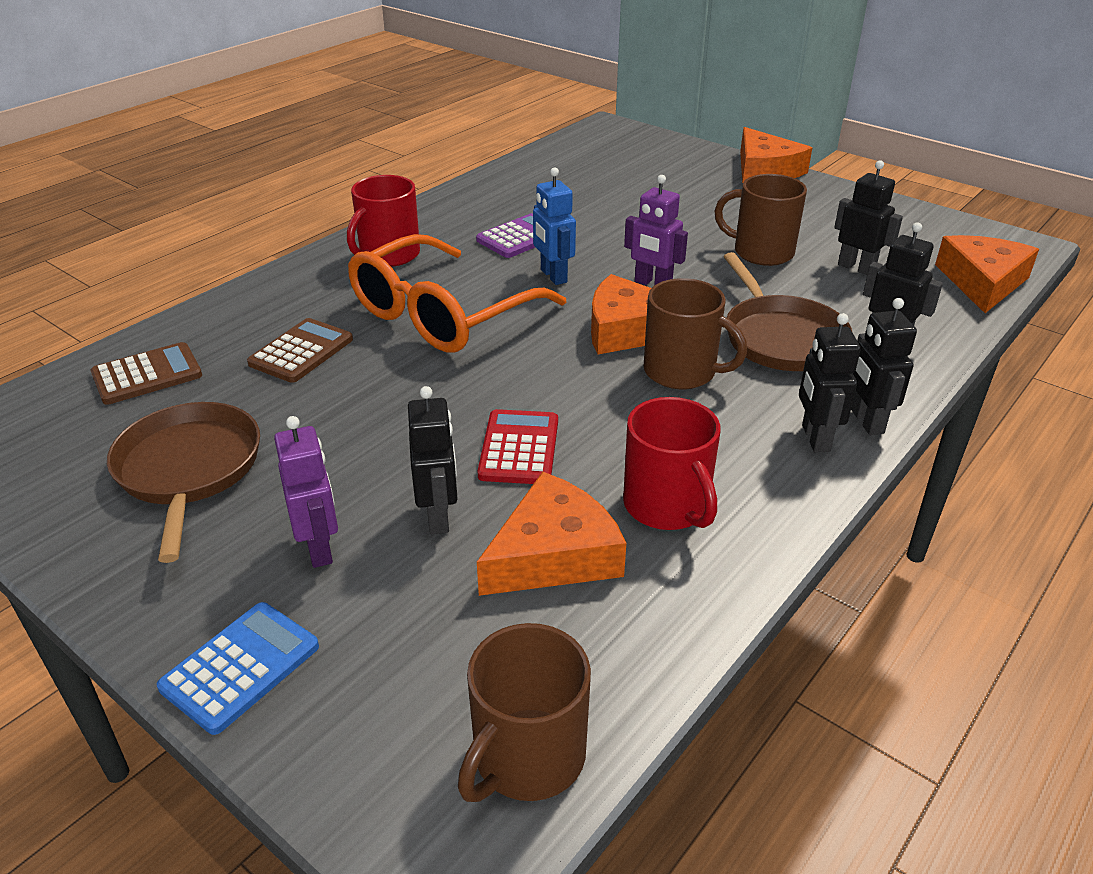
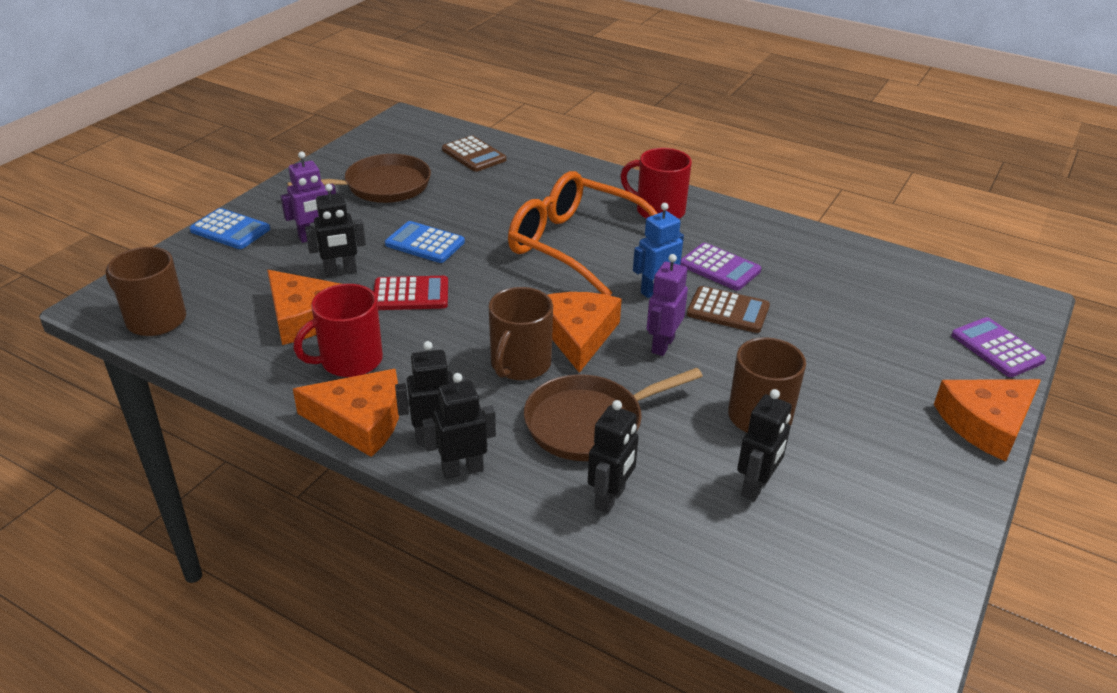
camera: 80 degrees right, 0 degrees up
brown calculator [247,318,353,383] -> brown calculator moved to [687,286,770,333]
orange cheese [935,235,1039,313] -> orange cheese moved to [293,369,399,457]
none -> blue calculator [385,221,465,263]
none -> purple calculator [951,317,1046,377]

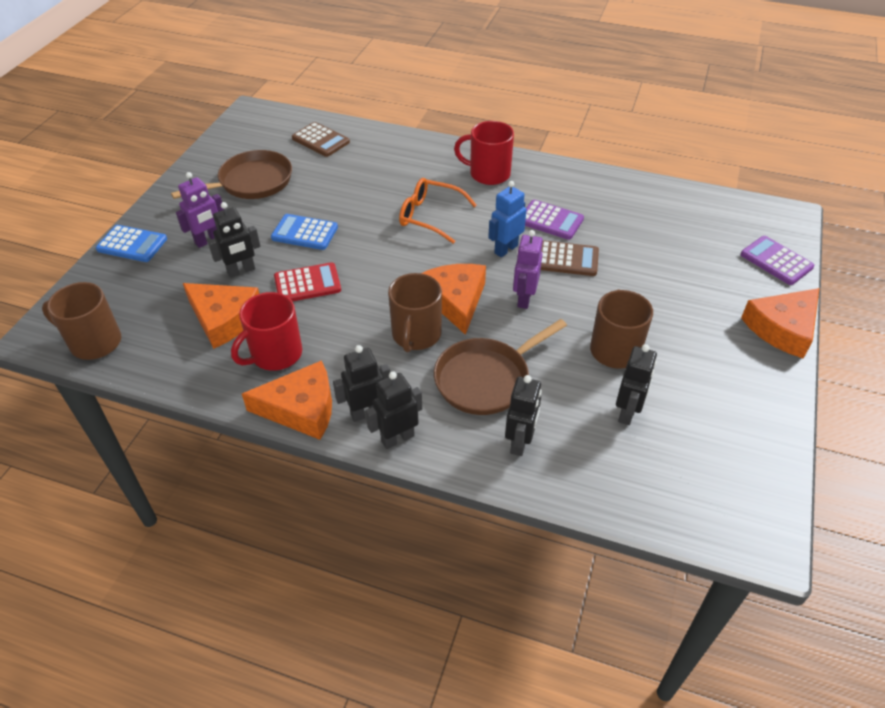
camera: 10 degrees left, 10 degrees up
orange glasses [508,171,658,296] -> orange glasses [399,178,477,244], size x0.60

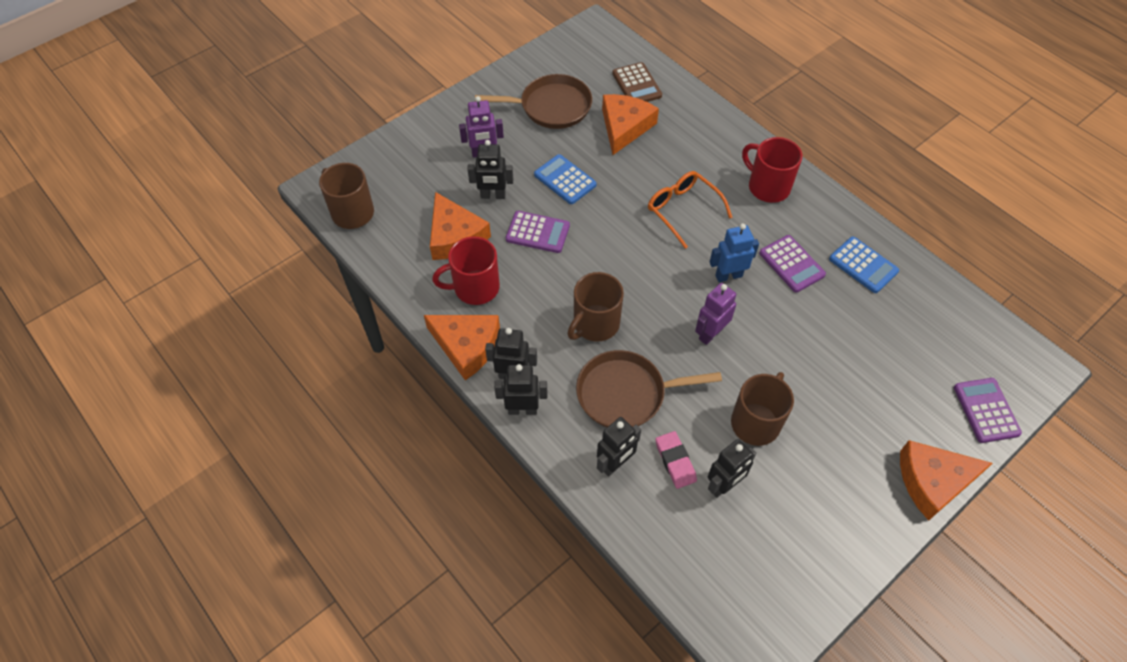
camera: 30 degrees right, 10 degrees up
blue calculator [96,225,167,262] -> blue calculator moved to [829,237,899,293]
red calculator [274,262,341,301] -> purple calculator [506,211,570,253]
orange cheese [422,264,486,335] -> orange cheese moved to [602,94,659,155]
brown calculator [541,240,599,276] -> none
none -> pink eraser [655,431,697,489]

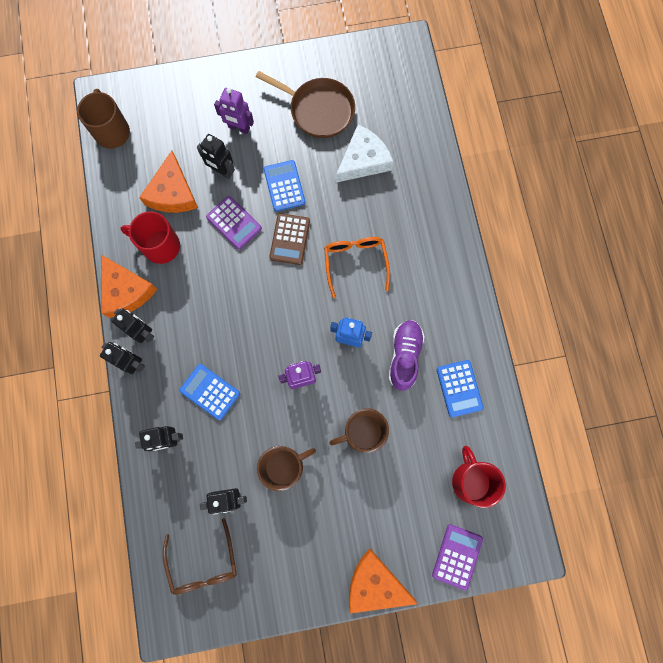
camera: 30 degrees right, 20 degrees up
brown mug [567,272,624,342] -> brown mug moved to [329,408,389,453]
brown pan [576,350,722,427] -> blue calculator [179,364,240,420]
orange cheese [602,94,659,155] -> white cheese [336,125,393,183]
brown calculator [612,62,662,102] -> brown calculator moved to [269,213,310,265]
pink eraser [655,431,697,489] -> none
red mug [742,137,802,203] -> red mug moved to [452,446,506,508]
purple calculator [759,235,826,293] -> purple shoe [389,320,425,391]
none -> brown glasses [163,518,237,595]

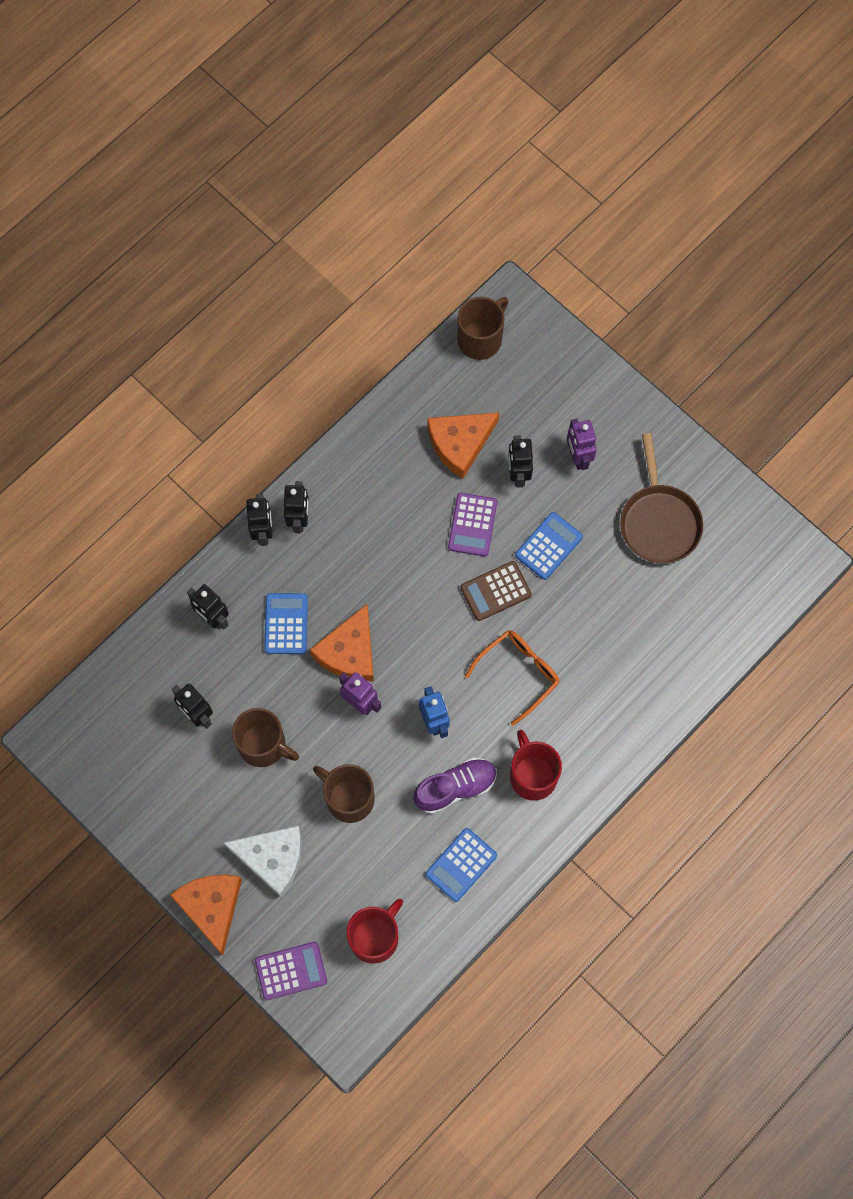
camera: 55 degrees right, 5 degrees down
orange cheese [101,255,157,318] -> orange cheese moved to [310,604,374,681]
red mug [120,211,180,264] -> red mug moved to [510,730,562,800]
brown glasses [163,518,237,595] -> none
white cheese [336,125,393,183] -> white cheese moved to [223,825,302,898]

